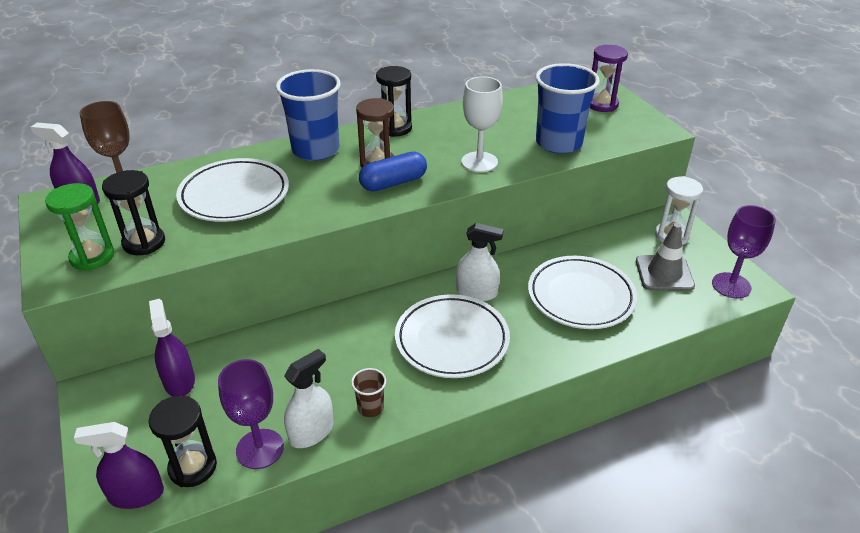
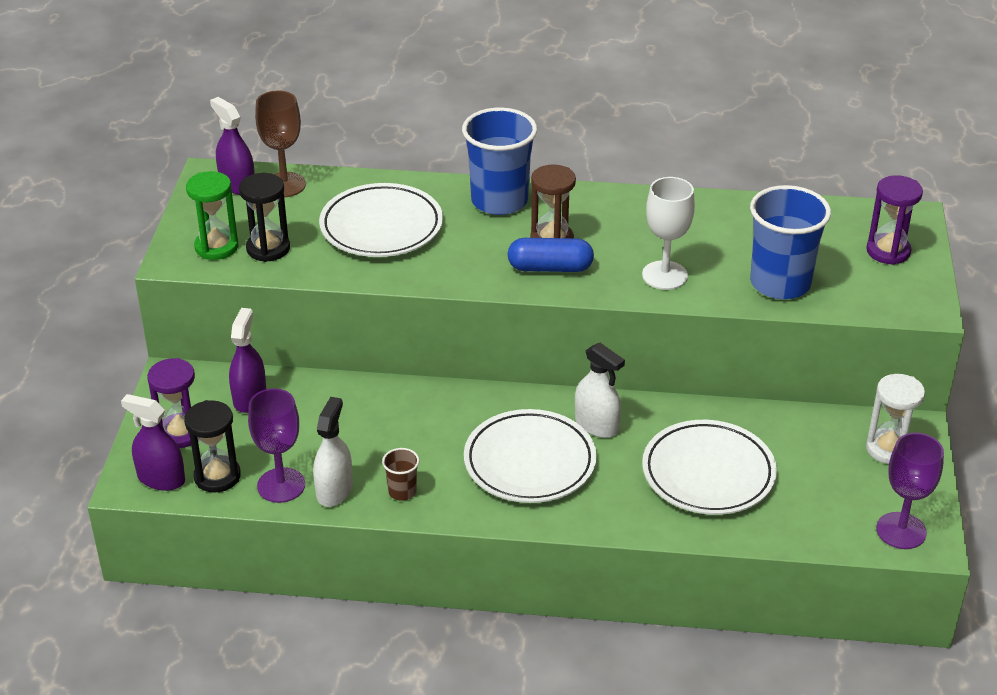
camera: 30 degrees right, 0 degrees up
white spray bottle [284,349,334,448] -> white spray bottle turned 60 degrees counterclockwise [313,397,353,507]
black hourglass [376,66,412,137] -> none
grey traffic cone [636,223,695,291] -> none
none -> purple hourglass [147,358,195,448]

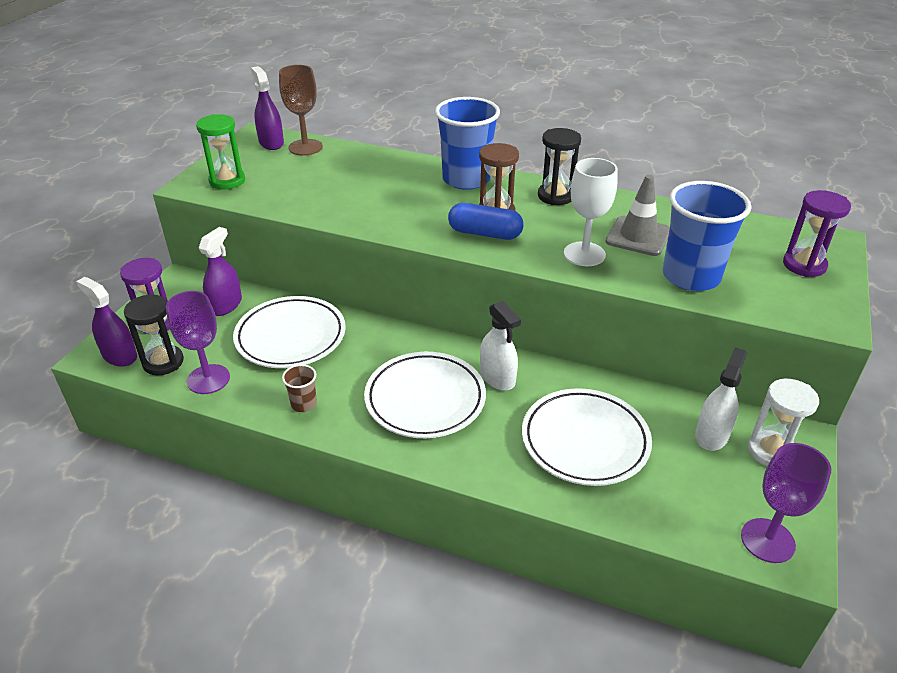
camera: 15 degrees right, 0 degrees up
black hourglass [239,173,290,262] -> black hourglass moved to [538,128,581,205]
white spray bottle [313,397,353,507] -> white spray bottle moved to [695,347,747,451]
white plate [319,183,443,257] -> white plate moved to [233,296,346,368]
none -> grey traffic cone [605,175,670,256]

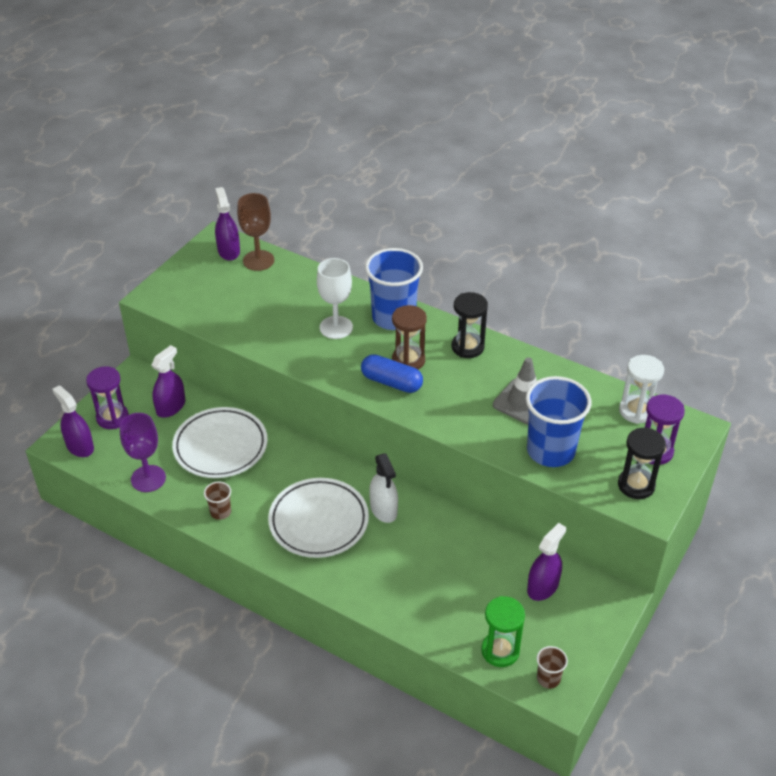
camera: 10 degrees right, 5 degrees up
black hourglass [124,294,184,375] -> black hourglass moved to [618,427,666,499]
green hourglass [196,114,245,190] -> green hourglass moved to [481,596,525,667]
white plate [522,388,652,486] -> none
white goblet [564,158,618,266] -> white goblet moved to [317,258,353,339]
white spray bottle [695,347,747,451] -> purple spray bottle [527,523,566,601]
purple goblet [741,443,831,563] -> brown cup [537,646,568,689]
white hourglass [748,379,819,466] -> white hourglass moved to [619,355,664,424]

